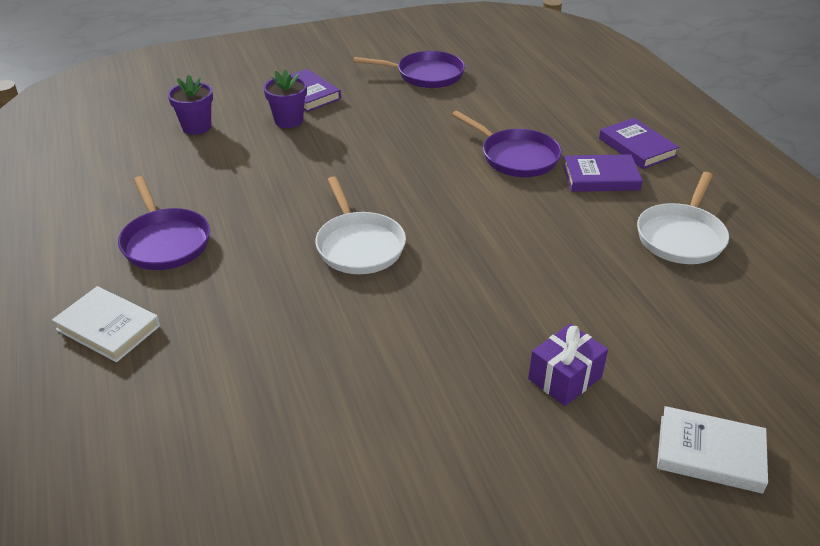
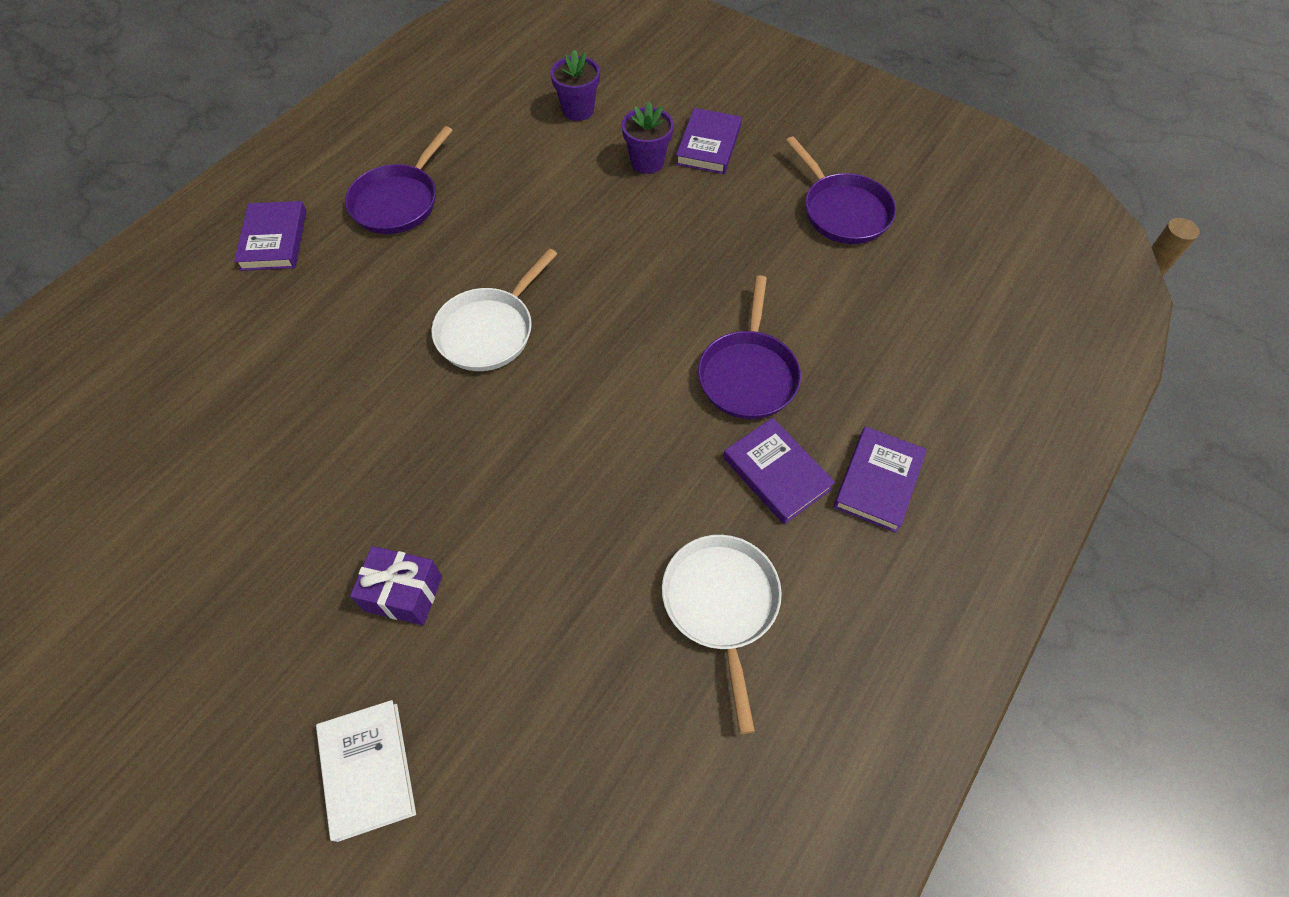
camera: 55 degrees right, 20 degrees up
white book [52,286,160,362] -> purple book [234,201,306,271]
white pan [637,172,729,264] -> white pan turned 90 degrees clockwise [662,535,782,734]

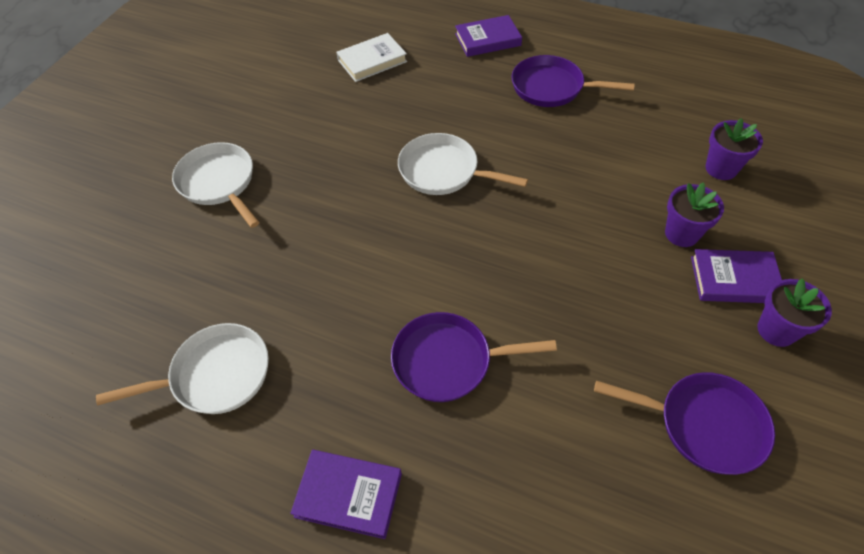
camera: 80 degrees right, 5 degrees down
white book [316,700,416,842] -> white book moved to [336,33,407,82]
purple gift [350,546,442,625] -> white pan [172,142,259,228]
purple book [723,418,835,524] -> none
purple pan [786,136,896,244] -> purple pan turned 120 degrees counterclockwise [594,372,775,475]
none -> purple flower pot [757,278,832,347]

